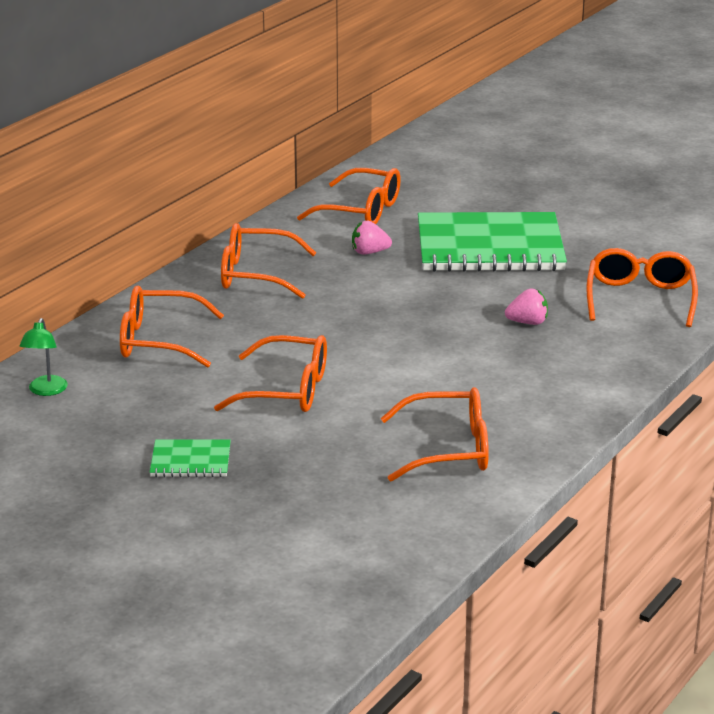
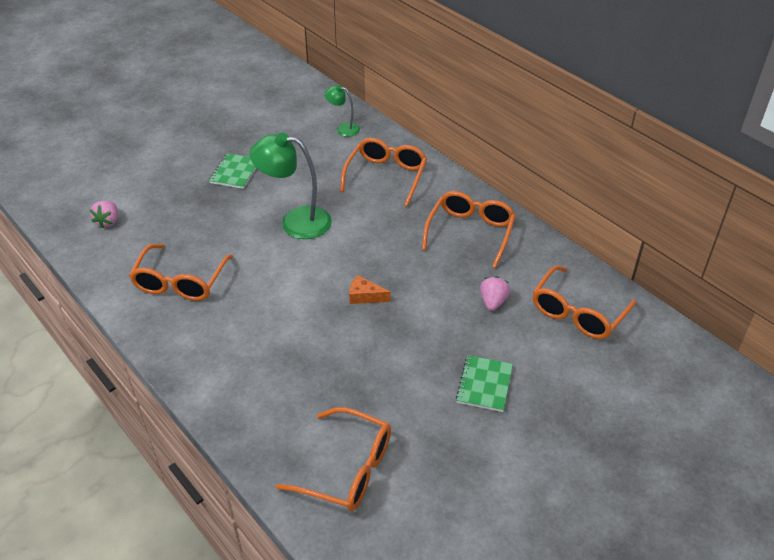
camera: 105 degrees right, 15 degrees up
orange glasses [214,335,327,412] -> green lamp [249,132,332,239]
green notebook [418,212,567,272] -> green notebook [456,355,513,412], size x0.44
pink strawberry [505,289,548,325] -> pink strawberry moved to [90,201,118,228]
none -> orange cheese [349,275,390,304]

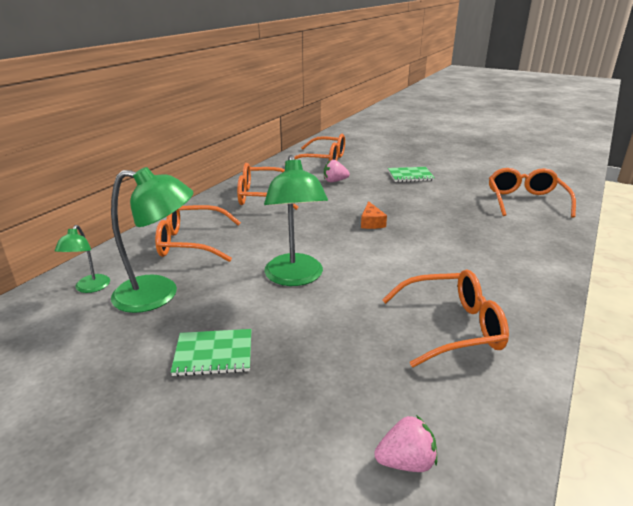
camera: 110 degrees left, 15 degrees down
none -> green lamp [111,167,193,313]

